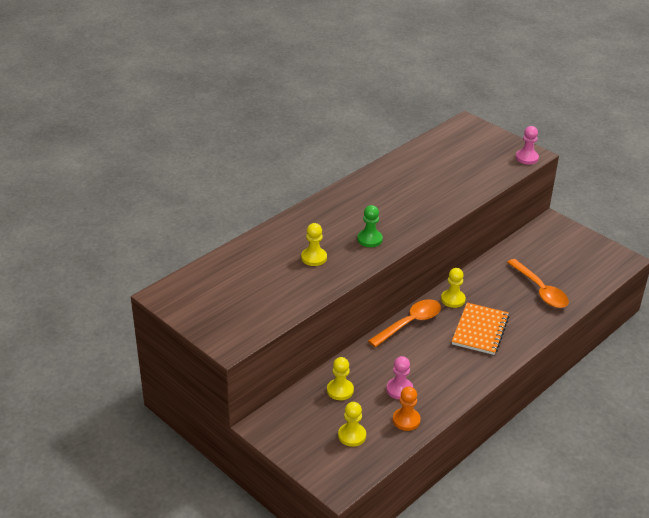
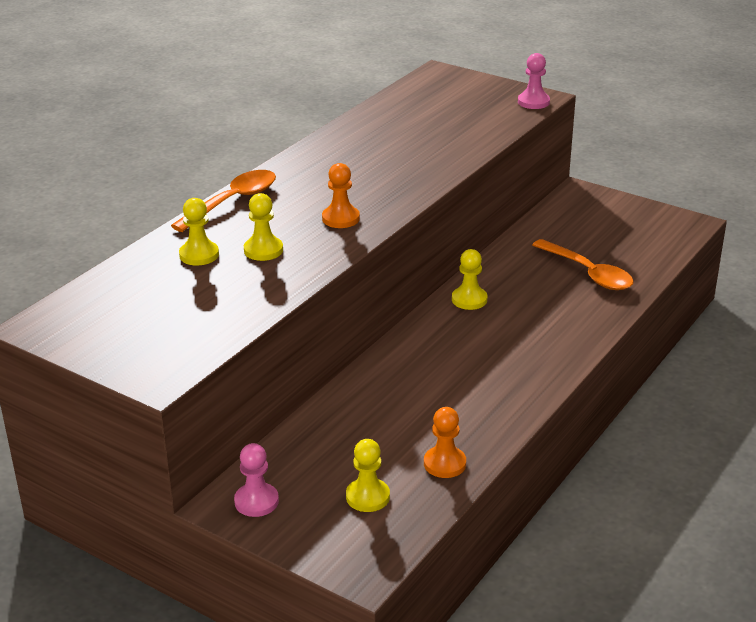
camera: 10 degrees left, 5 degrees down
yellow pawn [327,357,354,400] -> yellow pawn moved to [179,198,219,265]
green pawn [357,205,383,247] -> orange pawn [322,163,360,228]
orange spoon [368,299,441,347] -> orange spoon moved to [171,170,276,232]
pink pawn [386,356,413,400] -> pink pawn moved to [234,443,279,517]
orange notebook [452,303,509,355] -> none

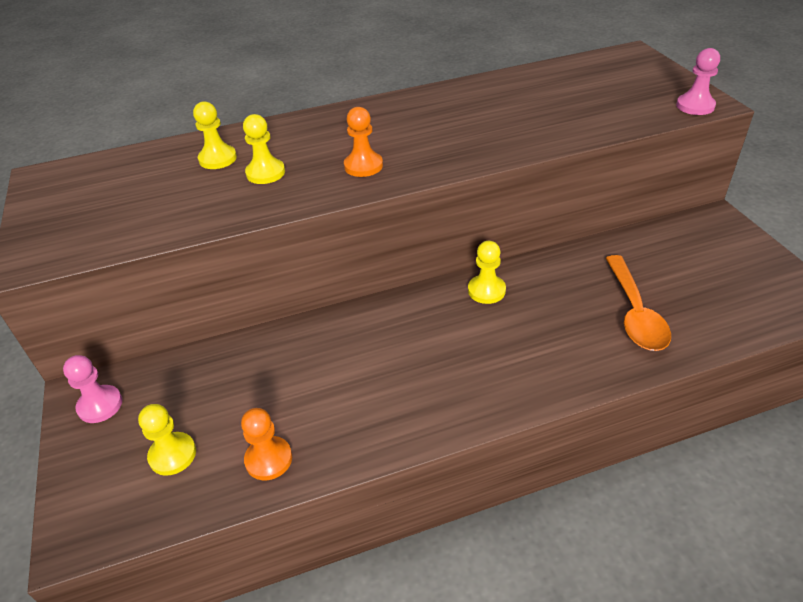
camera: 40 degrees right, 10 degrees up
orange spoon [171,170,276,232] -> none

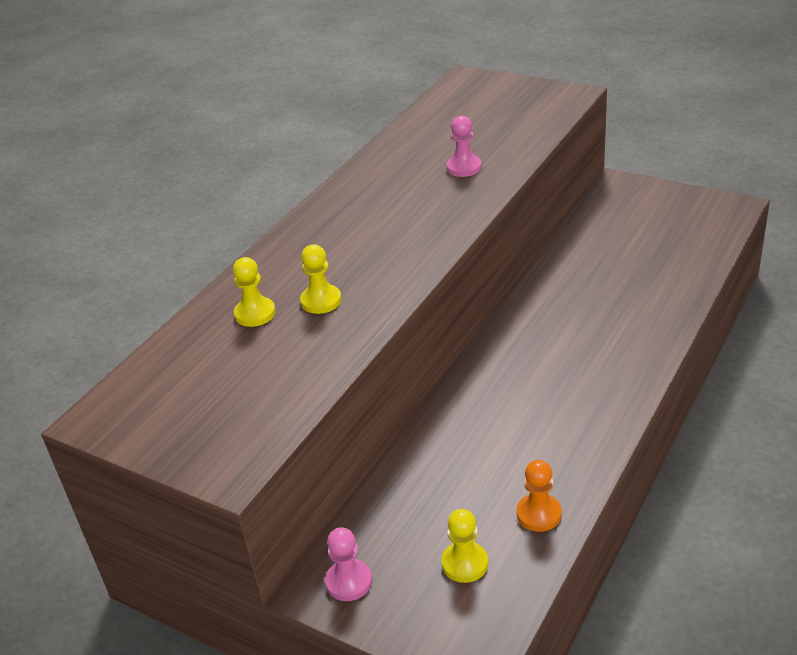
camera: 40 degrees left, 5 degrees down
orange pawn [344,107,383,177] -> none
yellow pawn [468,241,506,304] -> none
orange spoon [606,255,671,351] -> none
pink pawn [676,48,720,115] -> pink pawn moved to [446,116,482,177]

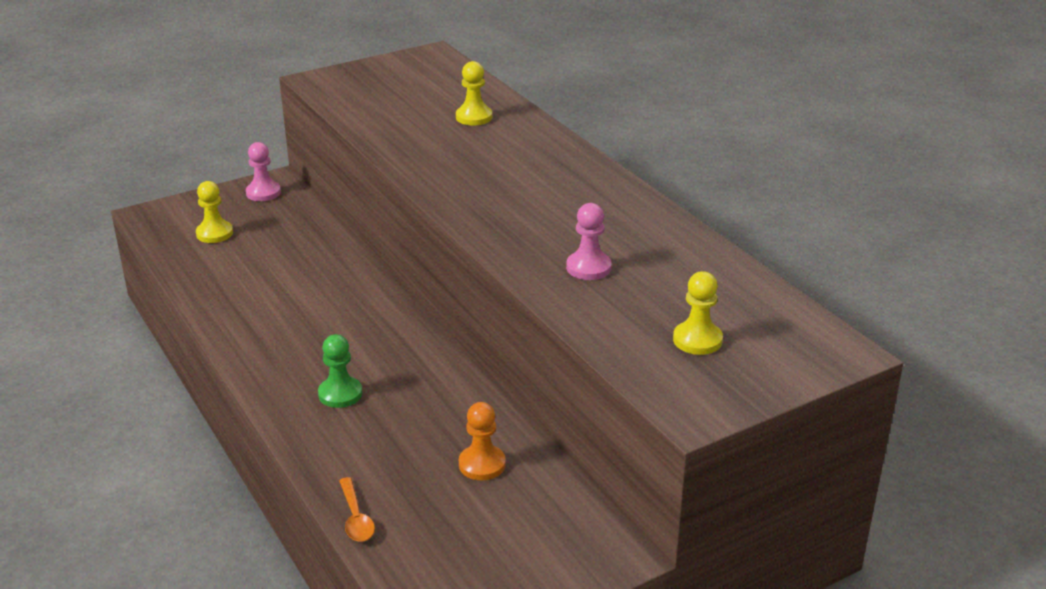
camera: 115 degrees right, 5 degrees down
yellow pawn [300,244,342,314] -> yellow pawn moved to [673,271,723,355]
orange pawn [516,460,562,532] -> orange pawn moved to [459,402,506,480]
none -> green pawn [318,334,362,408]
none -> orange spoon [339,477,375,542]

